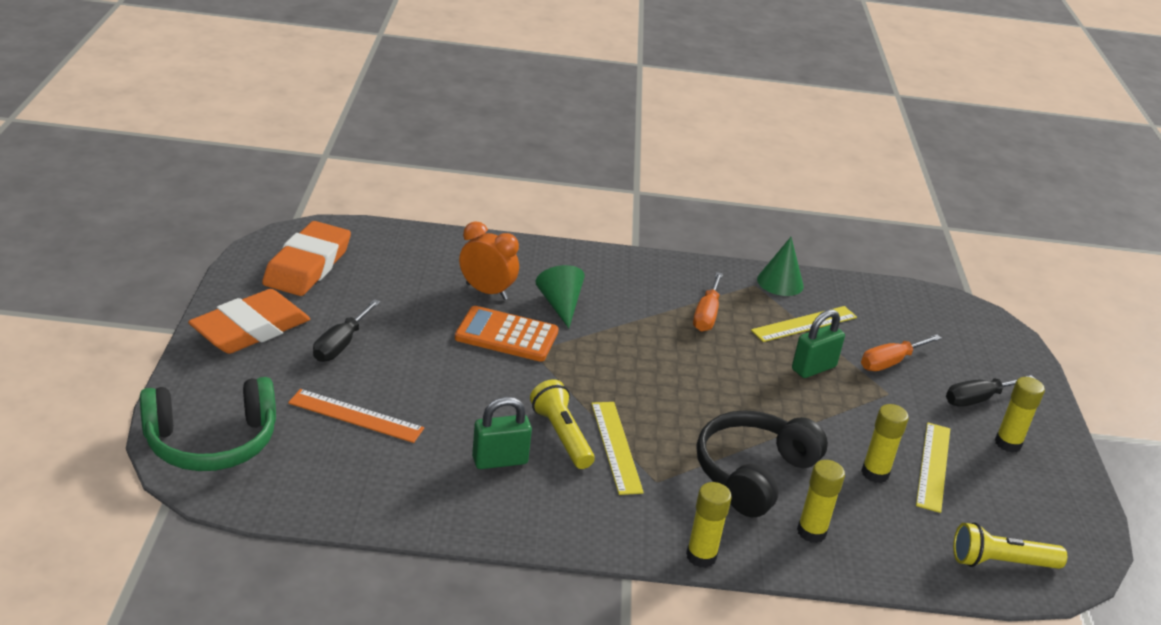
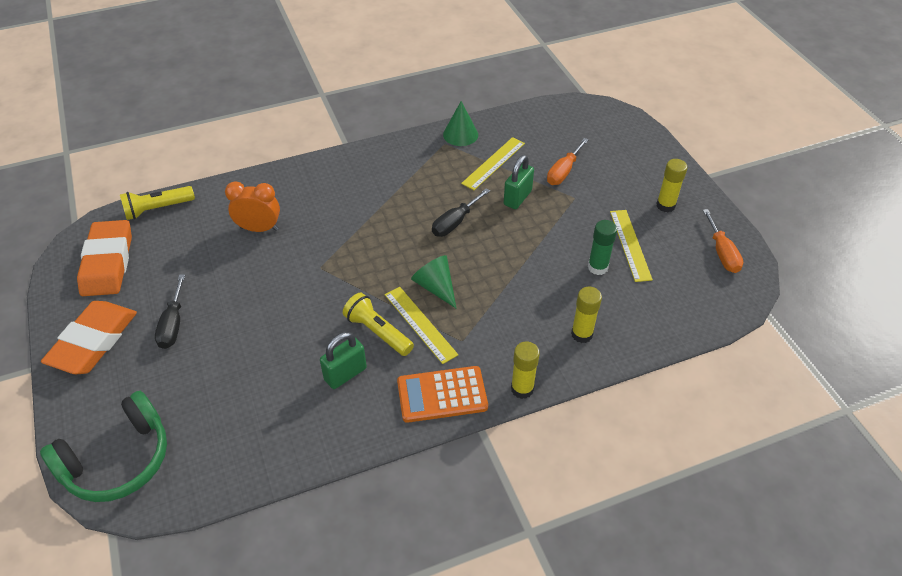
camera: 20 degrees left, 15 degrees up
orange ruler [288,389,424,443] -> none
orange calculator [455,306,559,362] -> orange calculator moved to [397,366,488,423]
green cone [535,265,585,328] -> green cone moved to [411,255,457,309]
orange screwdriver [693,272,723,332] -> orange screwdriver moved to [703,209,743,273]
black headphones [697,410,828,517] -> none
yellow glue stick [861,404,909,483] -> green glue stick [588,220,617,275]
black screwdriver [946,375,1035,407] -> black screwdriver moved to [432,188,490,237]
yellow flashlight [953,523,1067,569] -> yellow flashlight moved to [120,186,195,220]

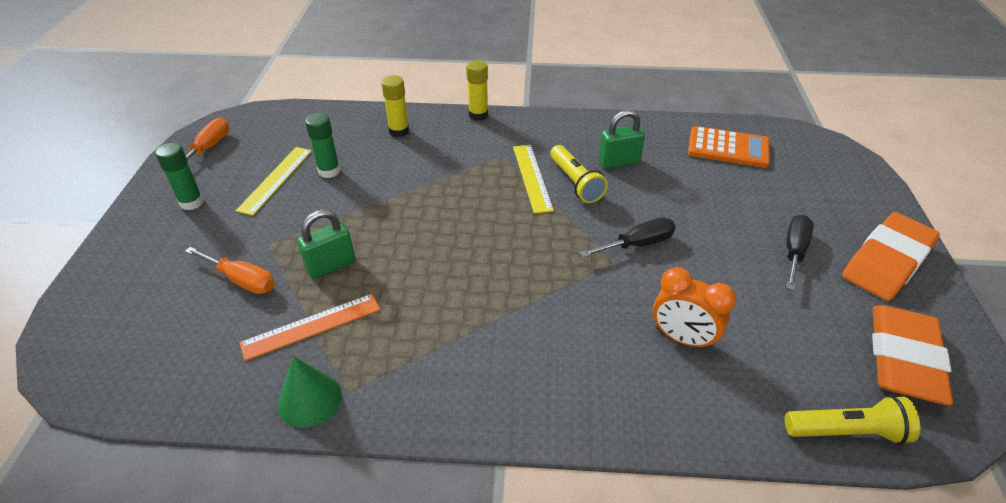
camera: 155 degrees left, 5 degrees down
green headphones [40,391,167,502] -> none
orange calculator [397,366,488,423] -> orange calculator moved to [688,126,770,168]
green cone [411,255,457,309] -> none
black screwdriver [432,188,490,237] -> black screwdriver moved to [580,218,676,257]
yellow ruler [461,137,525,190] -> orange ruler [239,294,380,361]
orange screwdriver [547,138,589,185] -> orange screwdriver turned 60 degrees clockwise [185,247,275,294]
yellow glue stick [656,159,687,212] -> green glue stick [155,143,204,210]

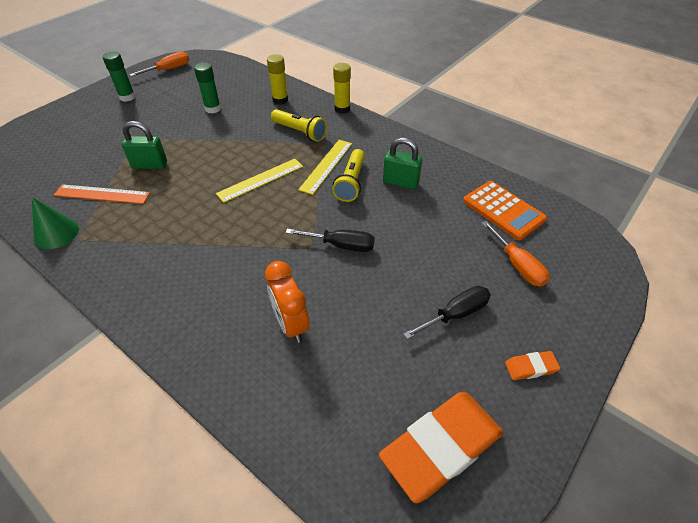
camera: 35 degrees right, 5 degrees up
orange screwdriver [185,247,275,294] -> orange screwdriver moved to [482,221,550,287]
yellow ruler [236,147,312,216] -> yellow ruler moved to [216,159,303,203]
yellow flashlight [785,395,920,445] -> yellow flashlight moved to [271,109,327,142]
orange eraser [842,212,940,301] -> orange eraser [505,351,561,380], size x0.43

